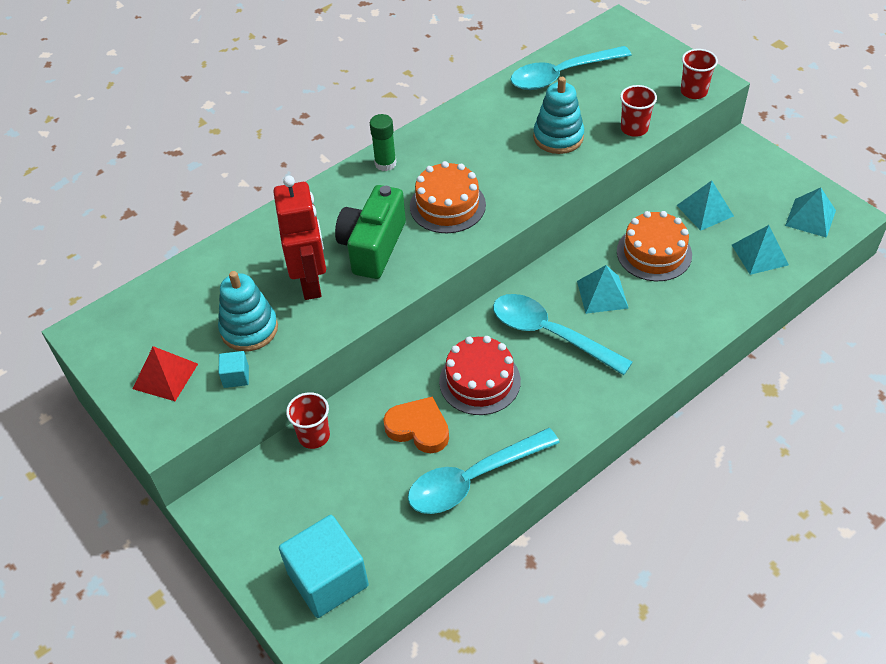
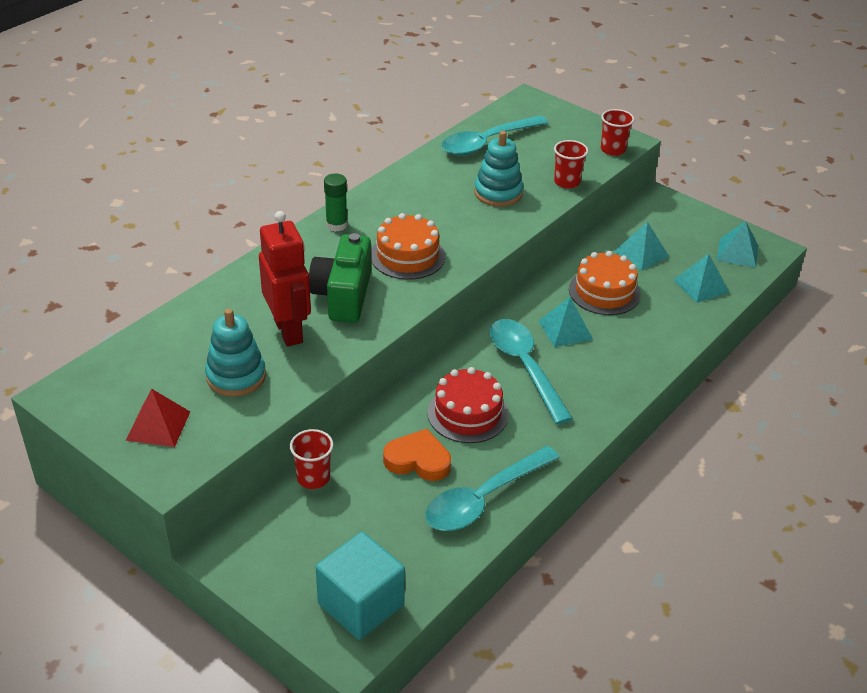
camera: 15 degrees left, 10 degrees down
turquoise cube [218,351,249,388] -> none
turquoise spoon [493,294,633,375] -> turquoise spoon turned 45 degrees clockwise [490,319,573,424]

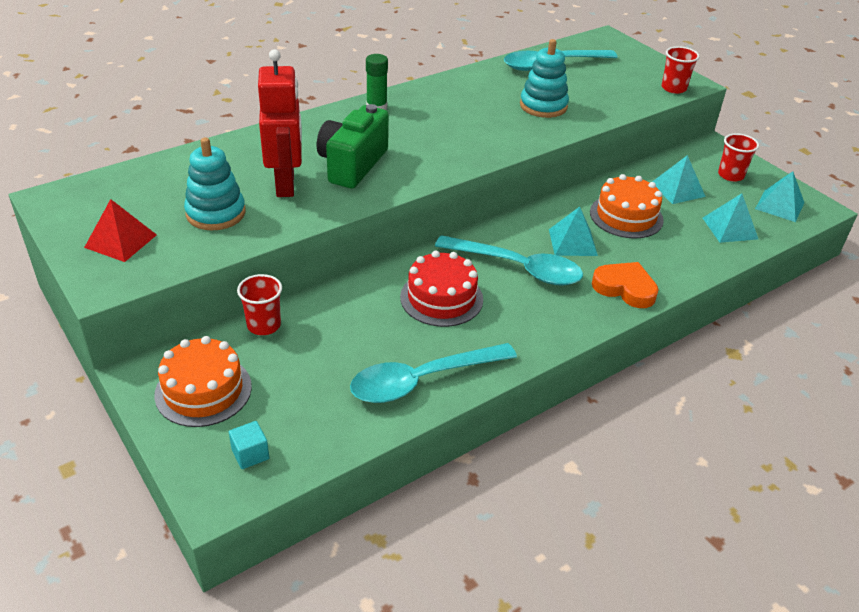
camera: 15 degrees right, 0 degrees up
turquoise cube [316,532,405,640] -> turquoise cube [229,421,269,469], size x0.44
orange cake [371,213,445,280] -> orange cake moved to [154,336,252,427]
orange heart [383,429,451,481] -> orange heart moved to [592,262,659,308]
turquoise spoon [490,319,573,424] -> turquoise spoon turned 120 degrees clockwise [435,235,583,286]
red cup [554,140,588,189] -> red cup moved to [718,133,759,182]

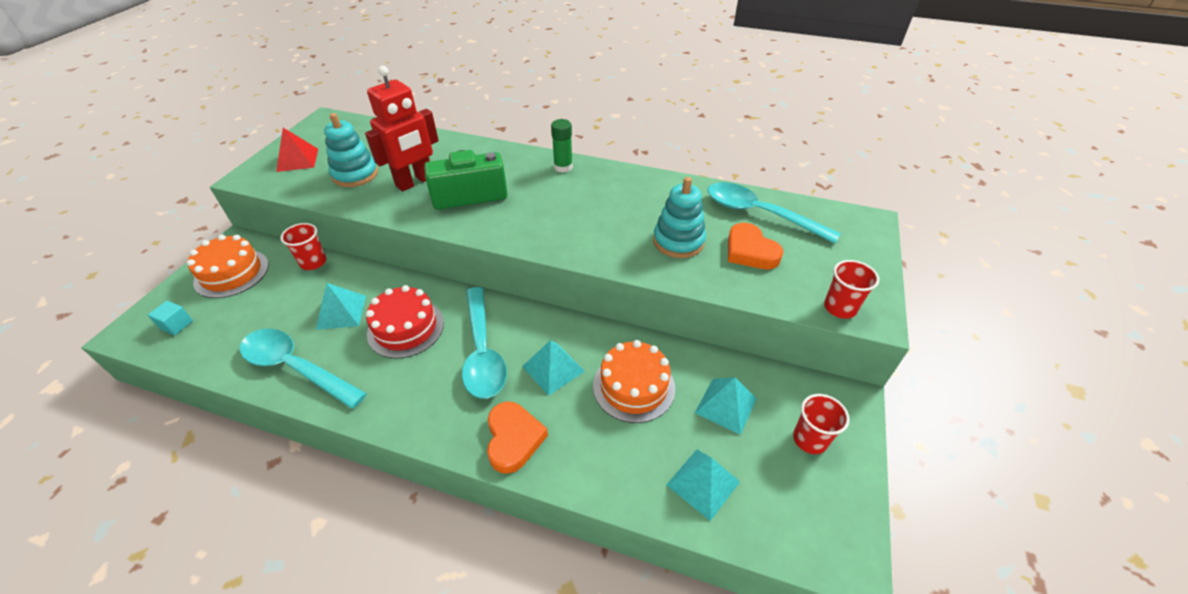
camera: 55 degrees right, 5 degrees up
turquoise pyramid [755,171,804,222] -> turquoise pyramid moved to [316,283,366,330]
none -> orange heart [728,223,783,269]

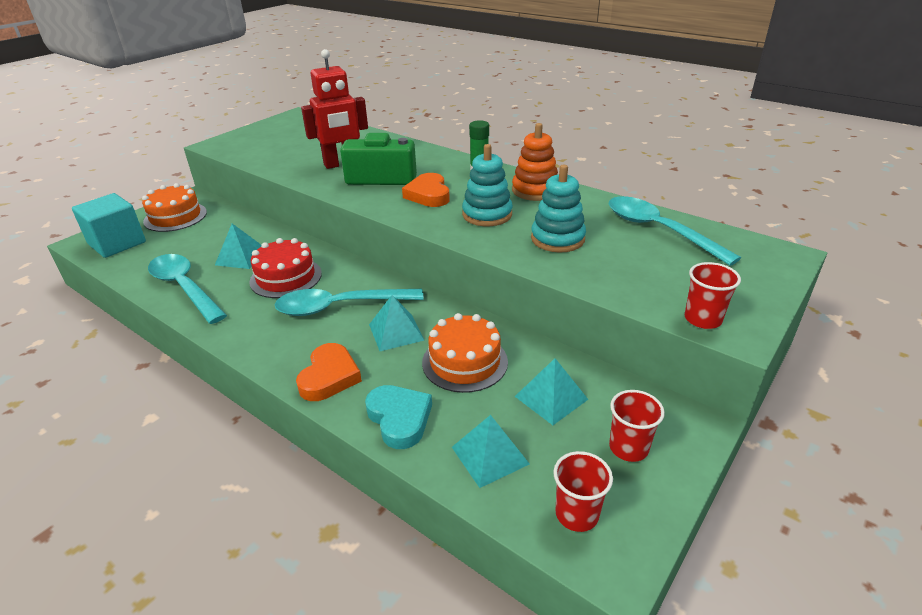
camera: 20 degrees right, 10 degrees down
turquoise cube [148,301,193,335] -> turquoise cube [72,193,146,258], size x2.26
red pyramid [276,128,318,172] -> none
red cup [281,223,326,270] -> red cup moved to [553,451,613,532]
turquoise stacking toy [324,113,378,187] -> turquoise stacking toy moved to [462,144,513,226]
turquoise spoon [462,287,507,399] -> turquoise spoon turned 75 degrees clockwise [275,289,424,316]
orange heart [728,223,783,269] -> orange heart moved to [402,173,450,207]
none -> turquoise heart [365,385,432,449]
none -> orange stacking toy [512,123,558,201]

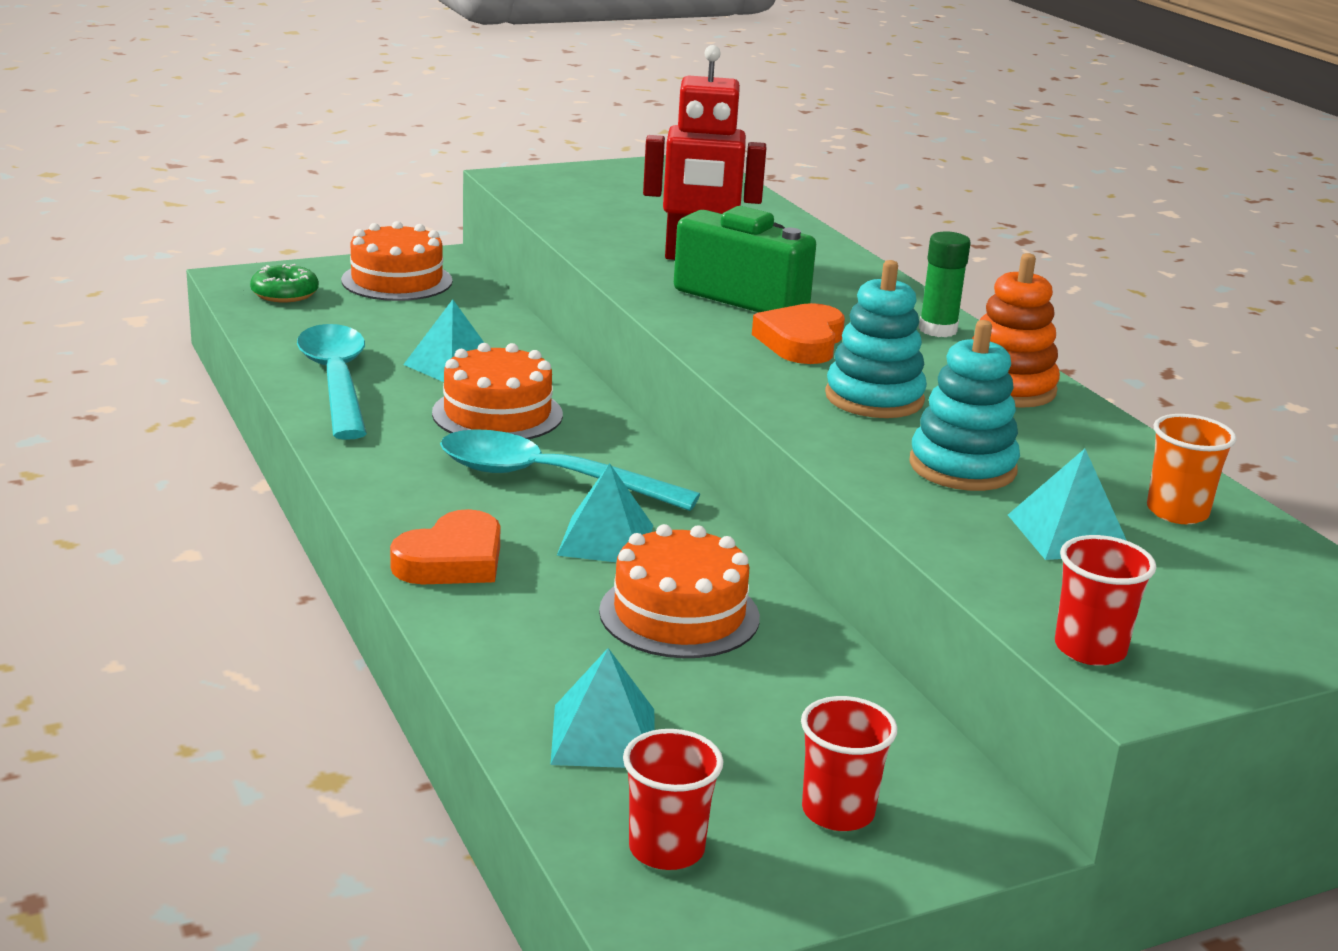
camera: 25 degrees right, 10 degrees down
turquoise cube [72,193,146,258] -> green donut [250,264,319,302]
red cake [249,238,322,298] -> orange cake [432,343,563,440]
turquoise heart [365,385,432,449] -> none
turquoise pyramid [515,358,588,425] -> turquoise pyramid moved to [1008,449,1127,560]
turquoise spoon [609,196,741,266] -> orange cup [1147,414,1236,524]

